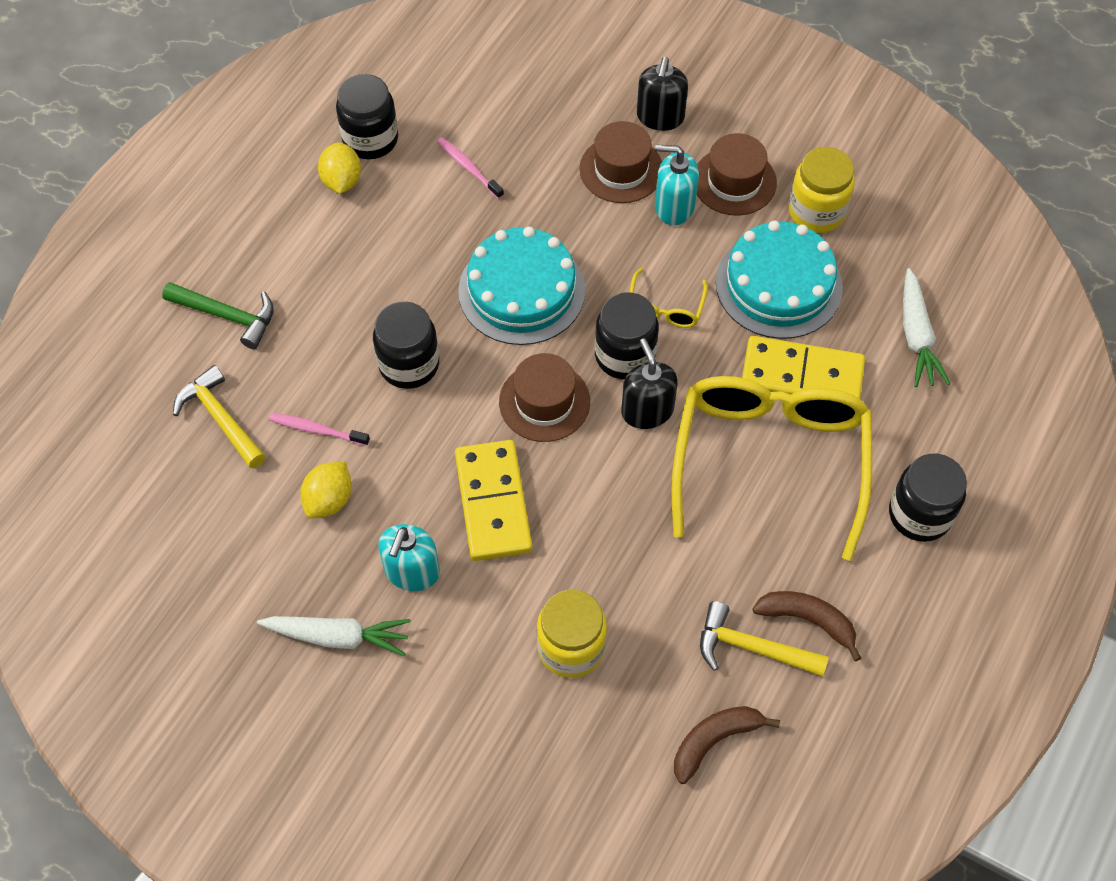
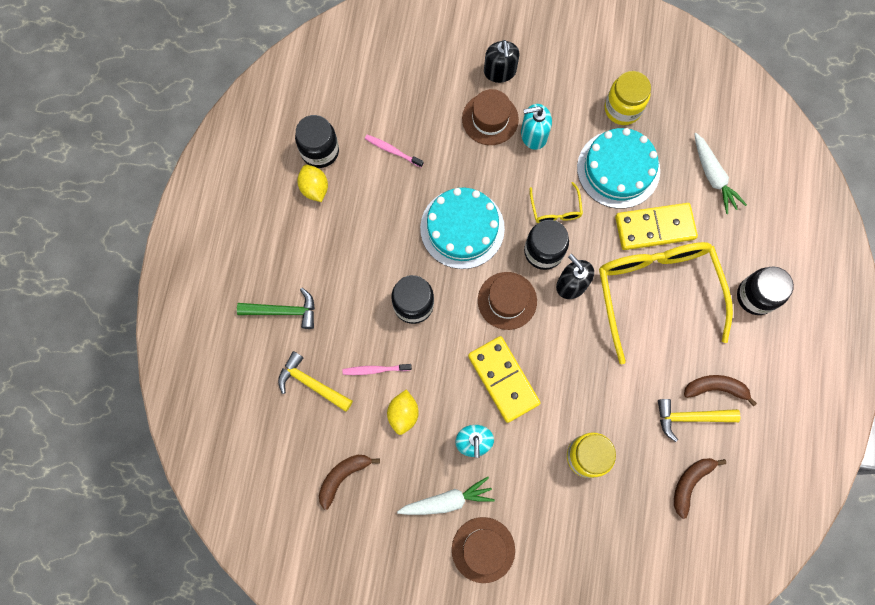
camera: 20 degrees left, 15 degrees up
brown hat [697,133,777,216] -> brown hat moved to [452,517,515,583]
none -> brown banana [319,455,380,510]

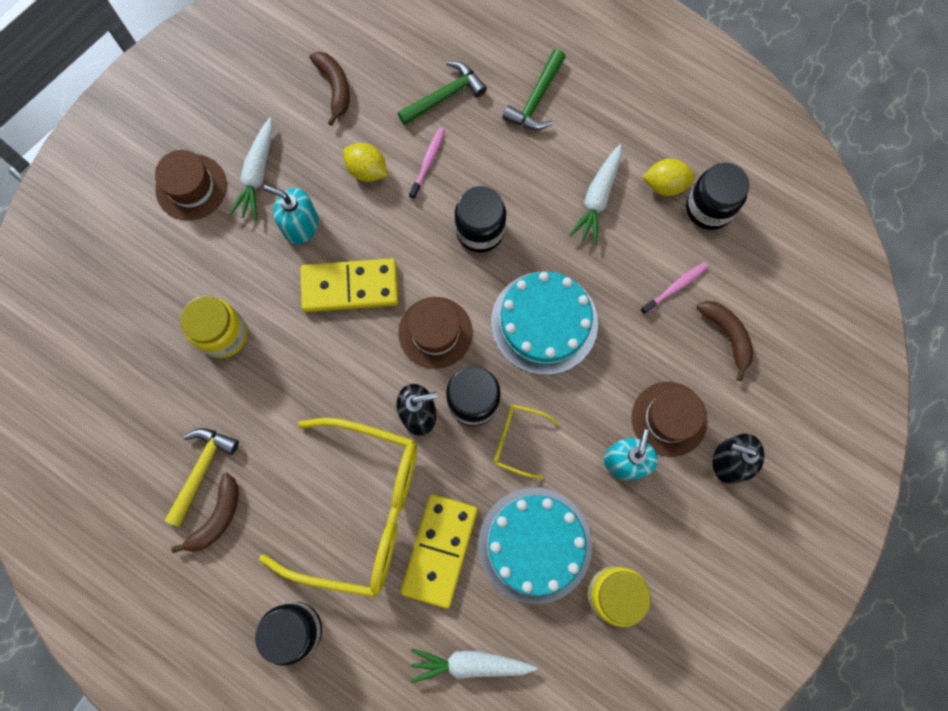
camera: 115 degrees right, 0 degrees up
yellow hammer [278,351,353,412] -> green hammer [398,61,487,125]
brown banana [674,458,726,519] -> brown banana moved to [696,301,753,381]
none -> white carrot [569,144,622,245]

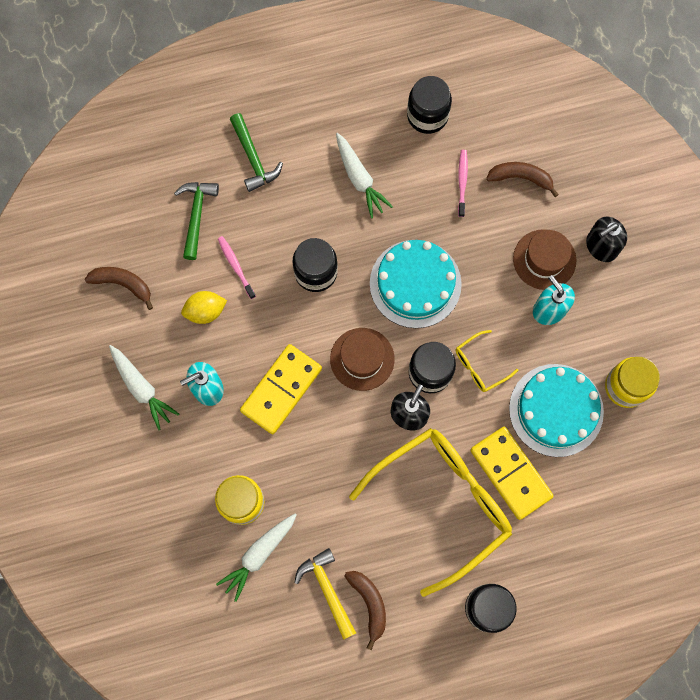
camera: 50 degrees left, 0 degrees up
brown hat [155,150,227,220] -> none
white carrot [410,648,537,683] -> white carrot moved to [216,514,297,602]
yellow lemon [642,158,695,196] -> none

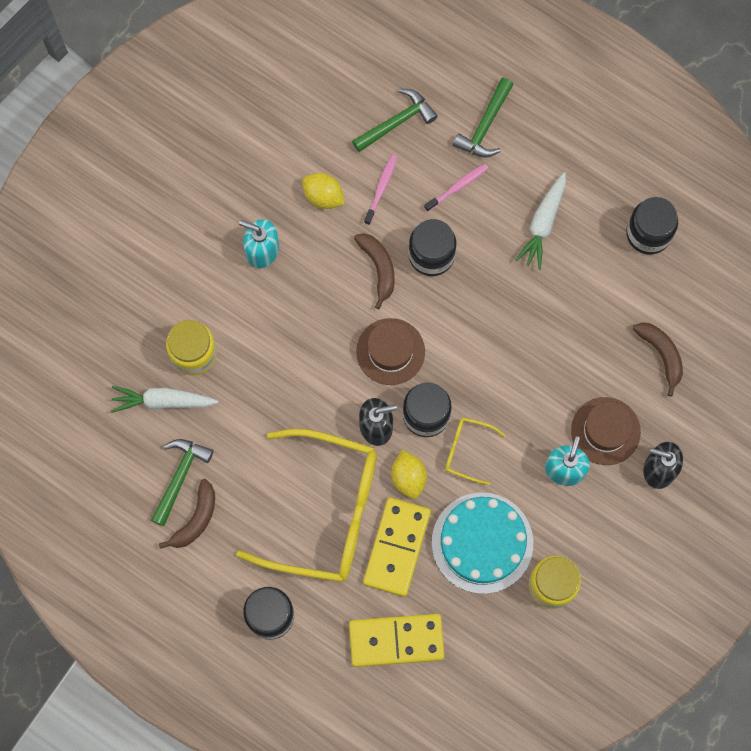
camera: 50 degrees right, 0 degrees up
brown banana [85,267,153,310] -> brown banana moved to [354,233,395,309]
white carrot [109,345,179,430] -> none
yellow domino [240,344,322,434] -> yellow domino moved to [349,614,445,667]
yellow hammer [294,548,356,640] -> green hammer [151,439,214,526]
turquoise cake [370,240,462,328] -> none
pink toothbrush [458,150,468,217] -> pink toothbrush moved to [424,164,488,212]
none -> yellow lemon [391,449,427,499]

